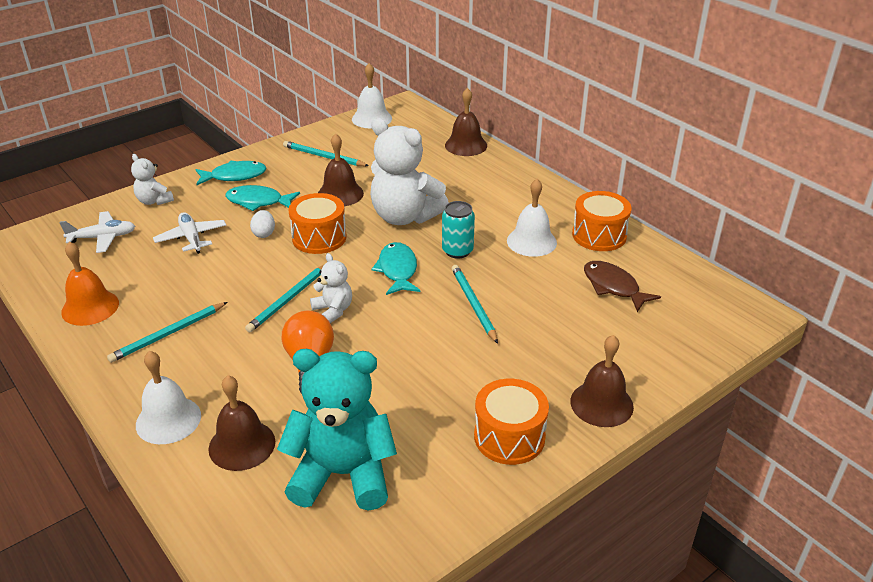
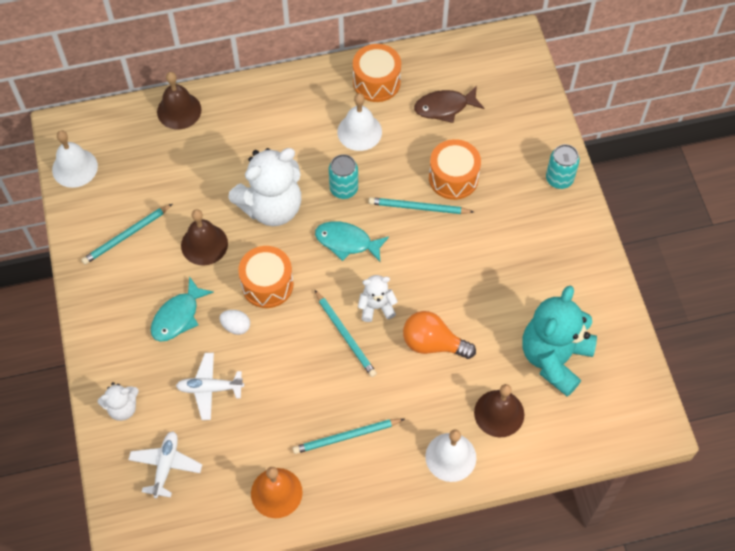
camera: 65 degrees left, 25 degrees up
turquoise pencil [107,302,228,363] -> turquoise pencil turned 90 degrees clockwise [293,419,404,454]
turquoise fish [195,160,267,185] -> none
orange drum [474,379,549,465] -> orange drum moved to [429,139,481,200]
brown bell [570,335,634,427] -> turquoise can [546,144,580,189]

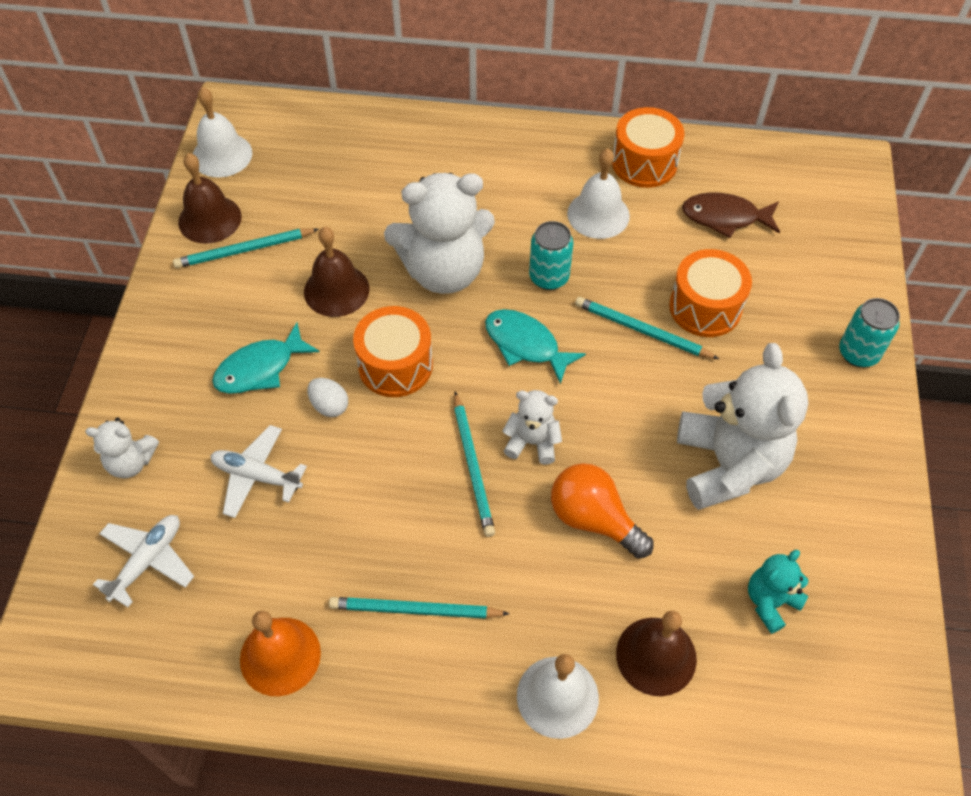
camera: 20 degrees right, 5 degrees down
brown bell [157,72,201,129] -> brown bell moved to [178,153,242,244]
turquoise teddy bear [522,286,597,397] -> turquoise teddy bear [748,550,809,634], size x0.49
none -> white teddy bear [677,343,808,510]

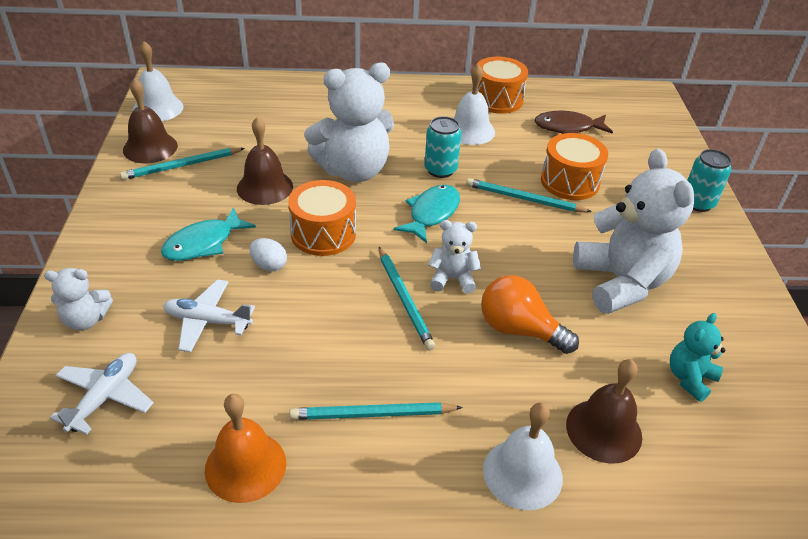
camera: 10 degrees left, 15 degrees down
turquoise fish [485,309,586,384] -> turquoise fish turned 90 degrees clockwise [393,185,460,243]

